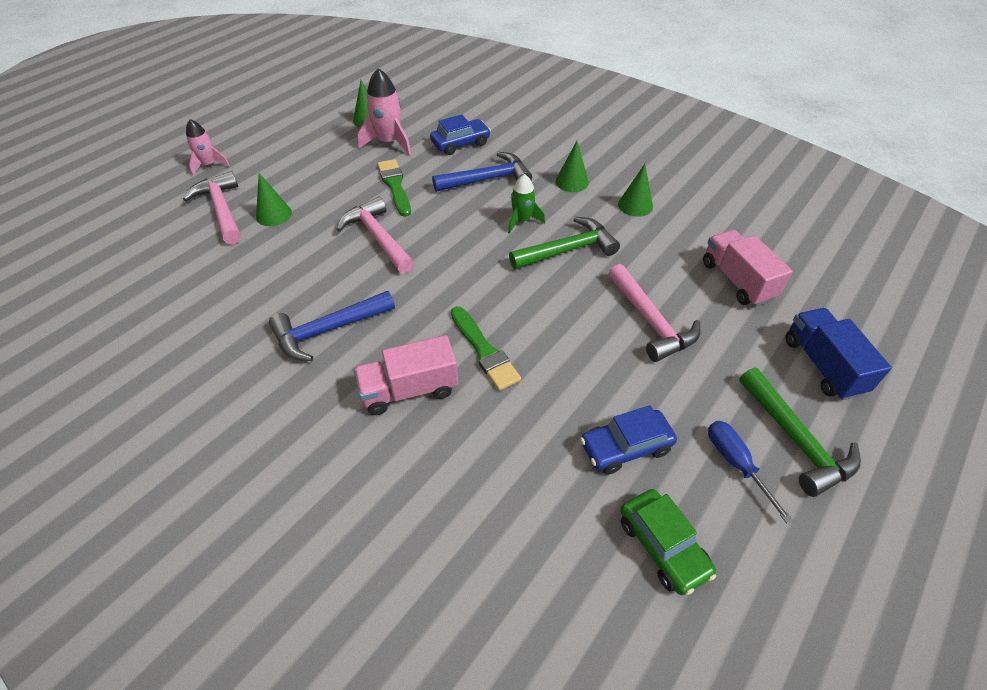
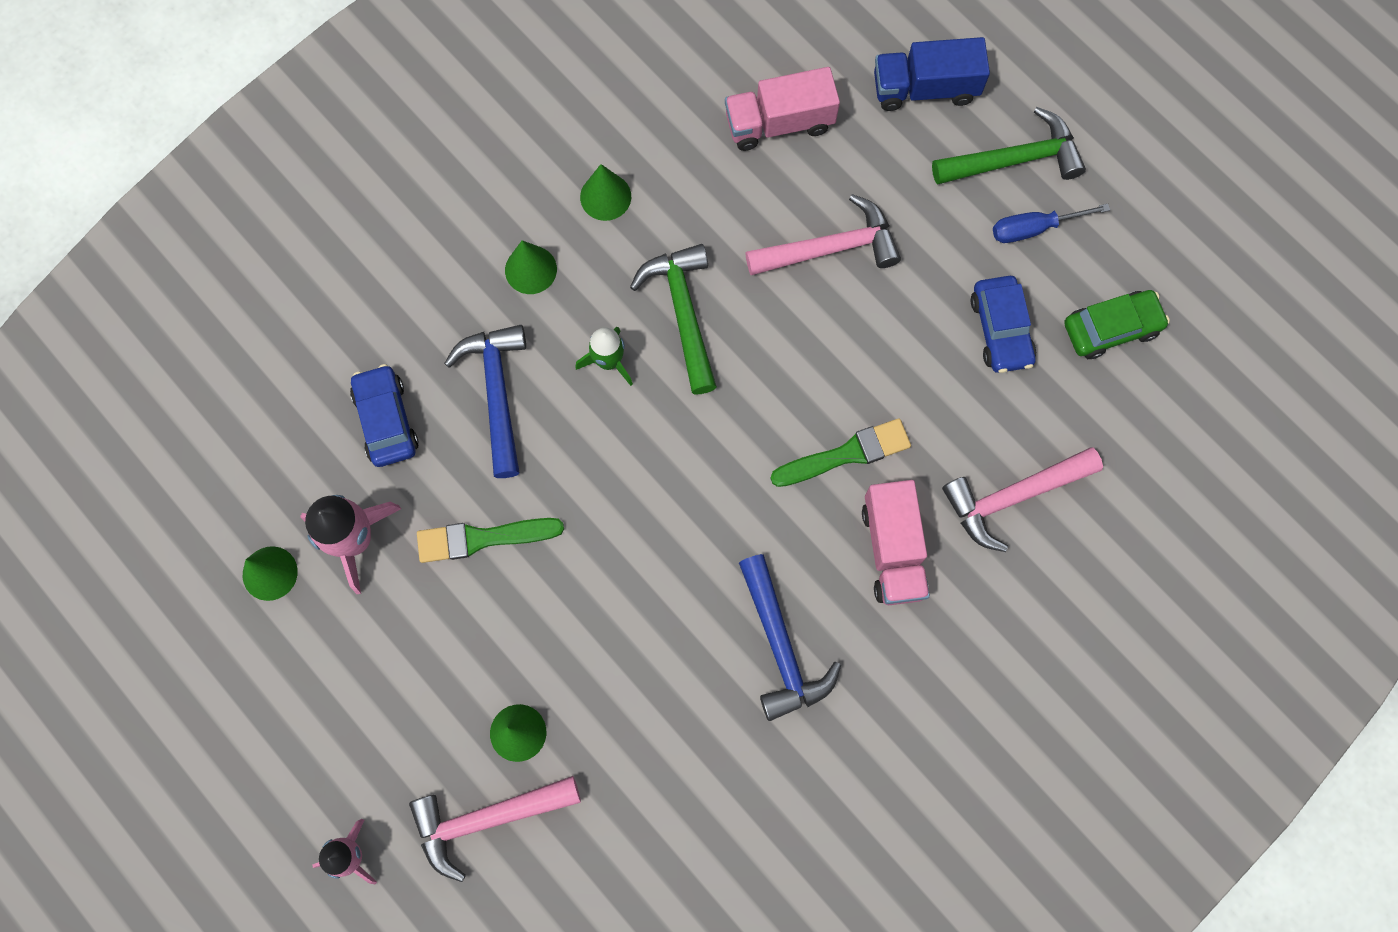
camera: 80 degrees left, 25 degrees up
pink hammer [337,197,414,274] -> pink hammer moved to [942,447,1103,552]

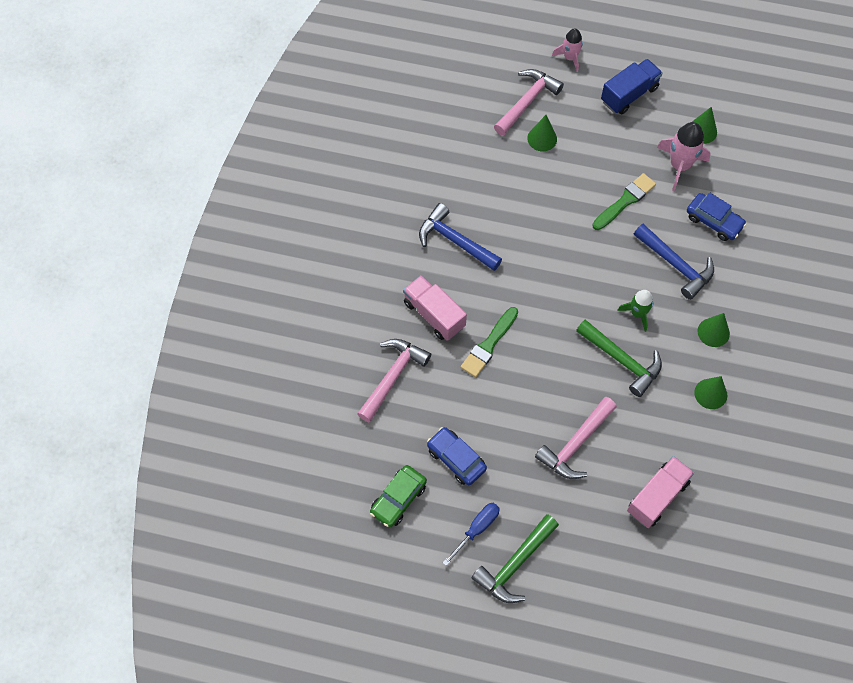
camera: 145 degrees right, 10 degrees down
blue truck [874,37,990,111] -> blue truck moved to [601,59,663,114]

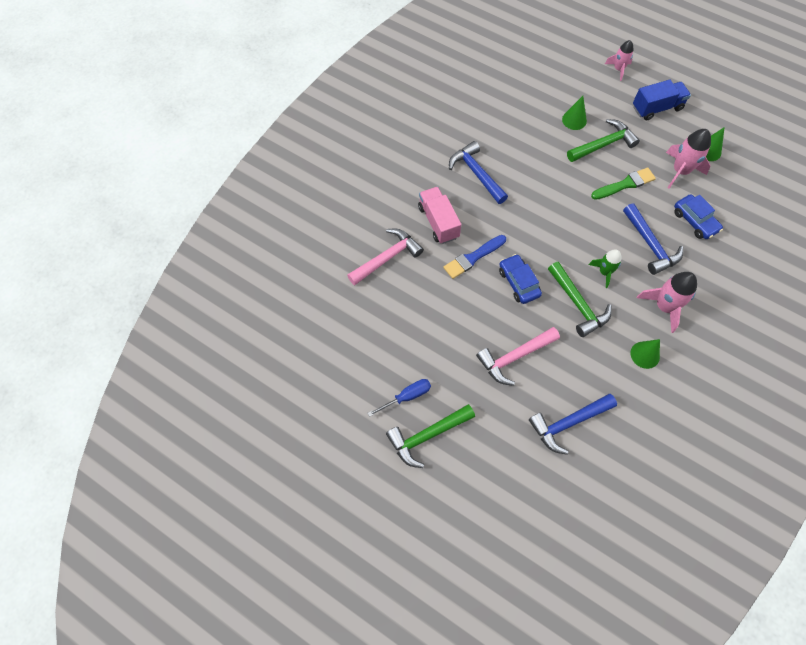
camera: 20 degrees right, 0 degrees up
green car [370,465,427,527] -> none
blue car [427,427,487,485] -> blue car moved to [499,254,542,304]
green brush [461,307,518,377] -> blue brush [443,235,506,279]
pink hammer [494,69,564,136] -> none
pink truck [627,456,694,528] -> blue hammer [529,394,617,455]
green cone [697,313,730,347] -> pink rocket [637,272,697,333]
none -> green hammer [567,119,640,162]

